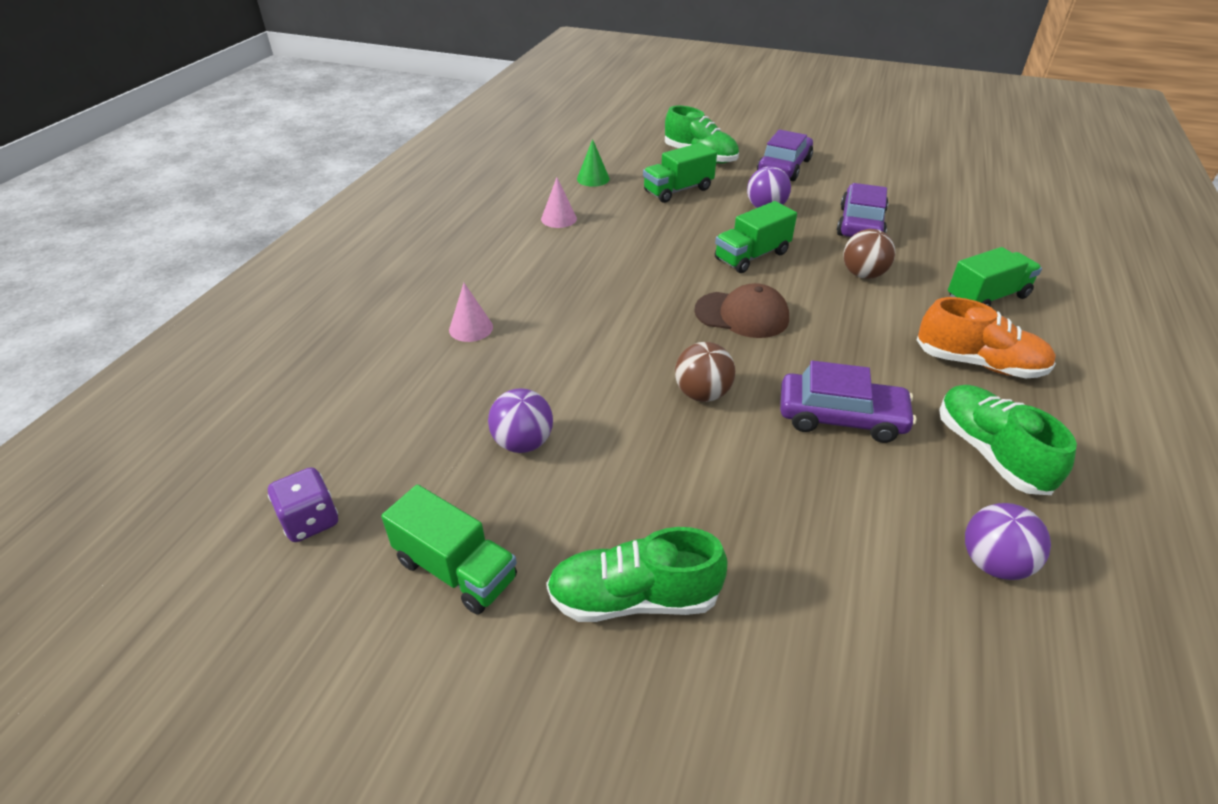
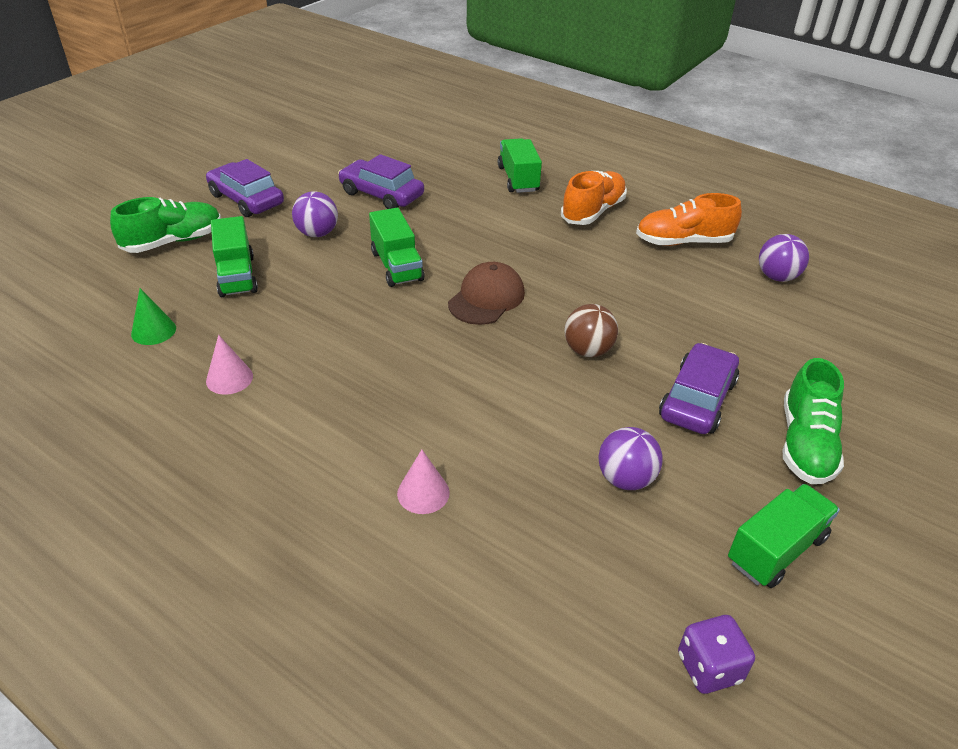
camera: 75 degrees left, 0 degrees up
purple car [780,360,916,443] -> purple car moved to [659,343,739,434]
brown ball [843,229,895,279] -> none
green shoe [939,385,1077,495] -> orange shoe [636,193,742,246]

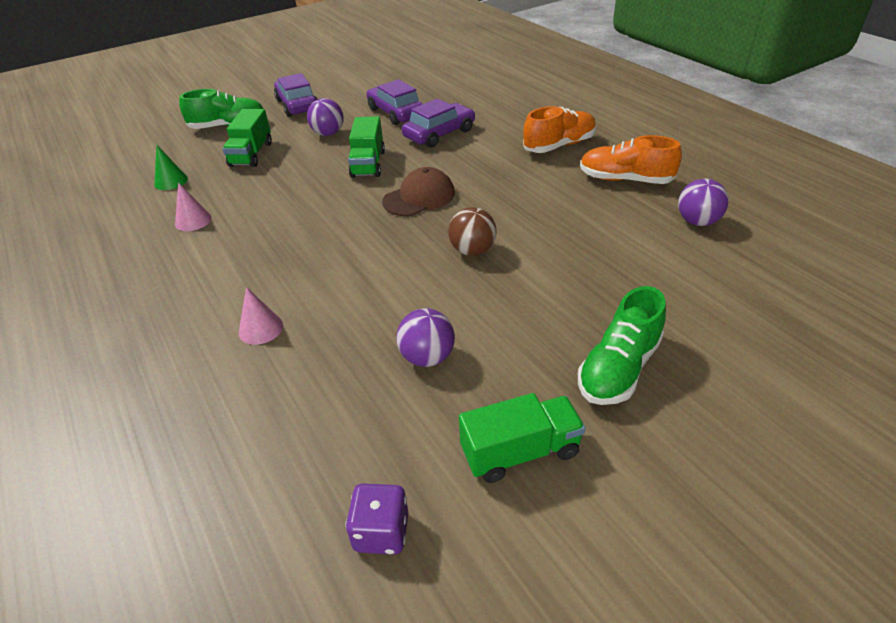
camera: 25 degrees right, 0 degrees up
green truck [498,138,542,193] -> none
purple car [659,343,739,434] -> purple car moved to [402,99,475,148]

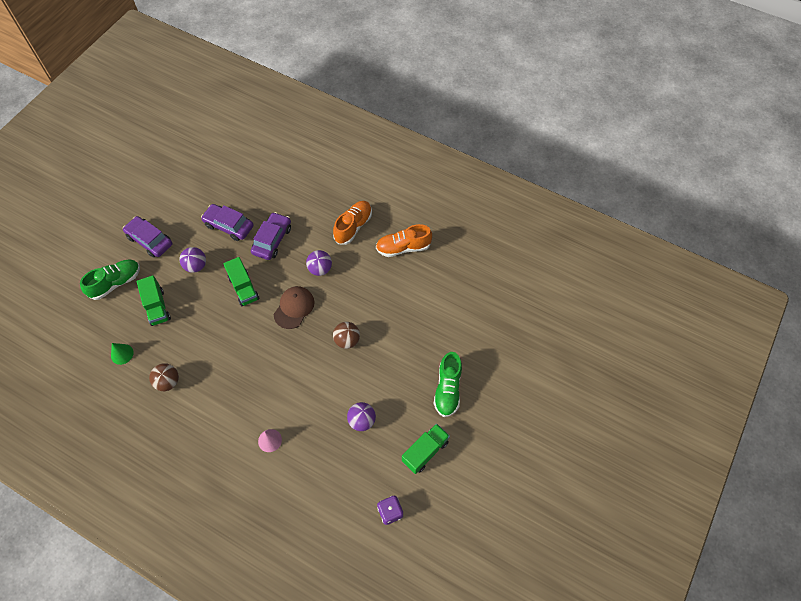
camera: 30 degrees left, 20 degrees up
pink cone [175,182,212,231] -> brown ball [149,363,179,391]
purple ball [678,179,729,226] -> purple ball moved to [306,250,332,276]

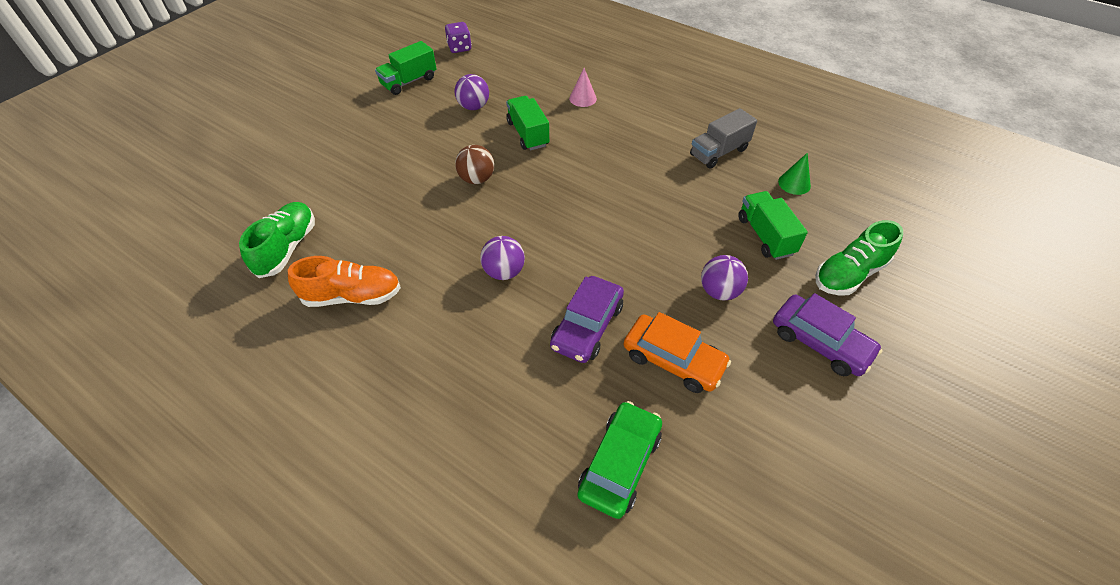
camera: 175 degrees left, 10 degrees down
brown ball [149,363,179,391] -> grey truck [690,108,757,169]
purple car [201,204,254,241] -> orange car [624,312,731,393]
green truck [223,257,259,306] -> green truck moved to [506,96,549,150]
brown cap [274,286,314,329] -> none
orange shoe [333,201,372,245] -> none
green shoe [434,352,462,417] -> green shoe moved to [239,202,315,278]
none -> green car [578,401,662,519]

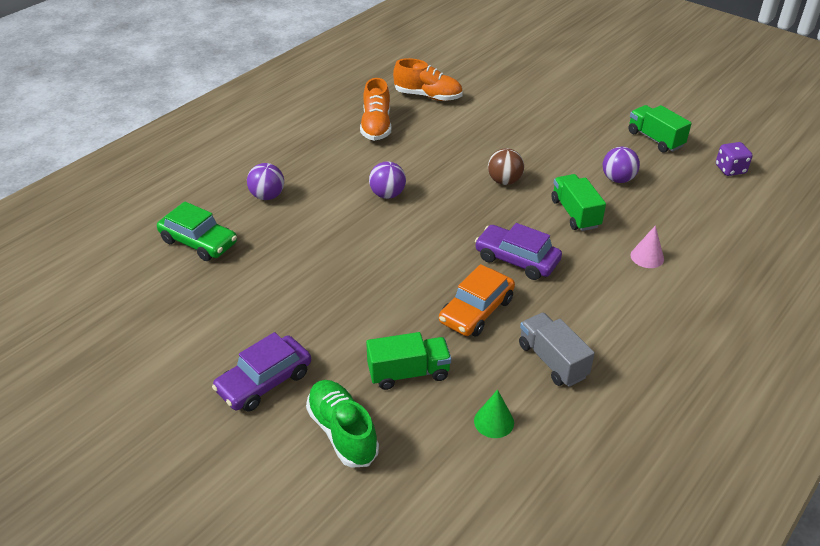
camera: 95 degrees right, 10 degrees down
green shoe [239,202,315,278] -> orange shoe [393,58,463,101]
green truck [506,96,549,150] -> green truck turned 90 degrees counterclockwise [551,174,606,231]
purple car [550,276,624,363] -> purple car moved to [475,223,562,280]
orange car [624,312,731,393] -> orange car moved to [439,264,515,336]
purple ball [701,255,748,300] -> purple ball moved to [247,163,284,200]

